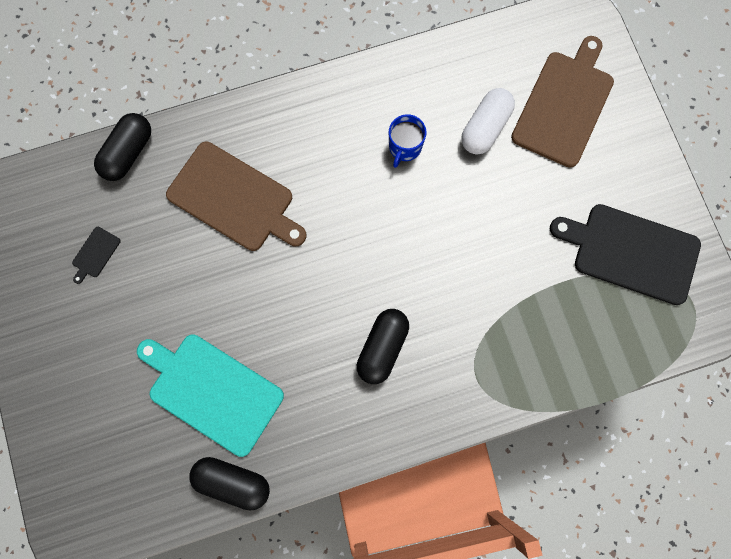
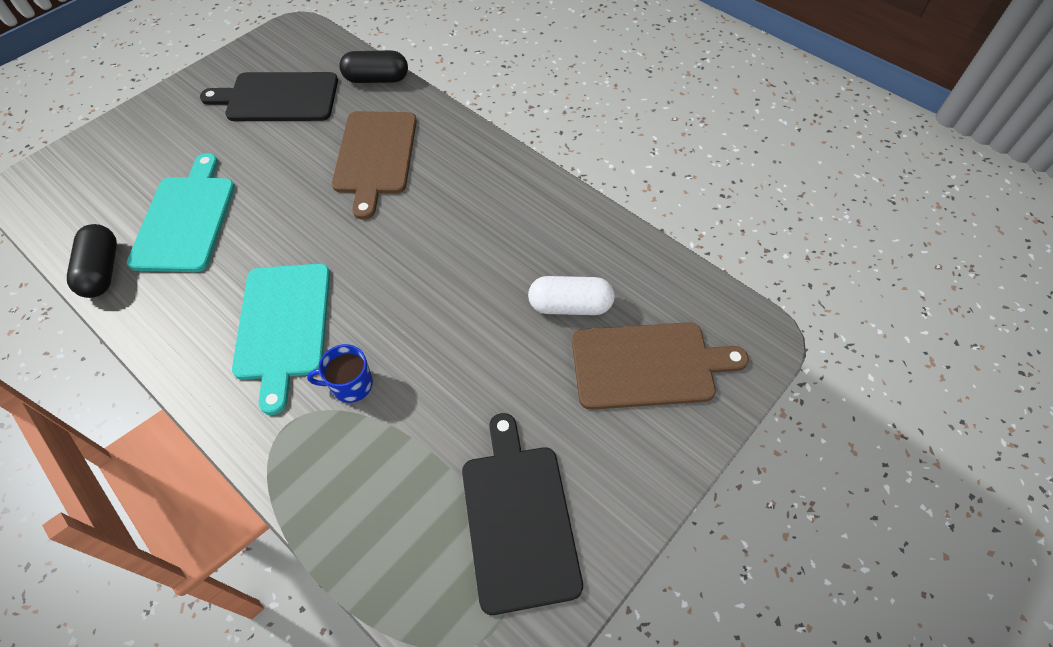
camera: 60 degrees right, 20 degrees down
black cutting board [72,227,121,284] -> black cutting board [200,72,338,121], size x2.47
black capsule [357,309,409,384] -> turquoise cutting board [232,264,330,415]
blue mug [389,114,427,168] -> blue mug moved to [307,344,373,403]

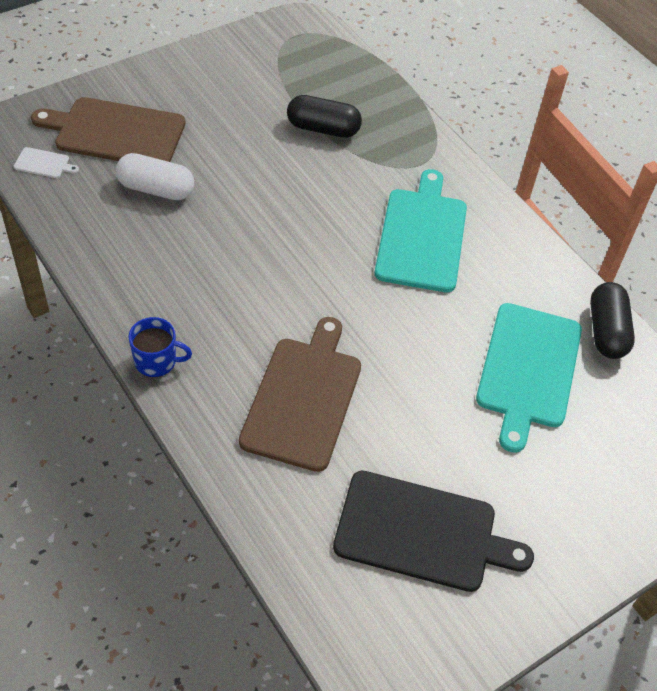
camera: 170 degrees left, 5 degrees down
blue mug [307,344,373,403] -> blue mug moved to [128,317,192,377]
black capsule [339,50,408,83] -> black capsule moved to [287,95,362,138]
black cutting board [462,413,583,615] -> none
none -> white cutting board [14,147,79,178]

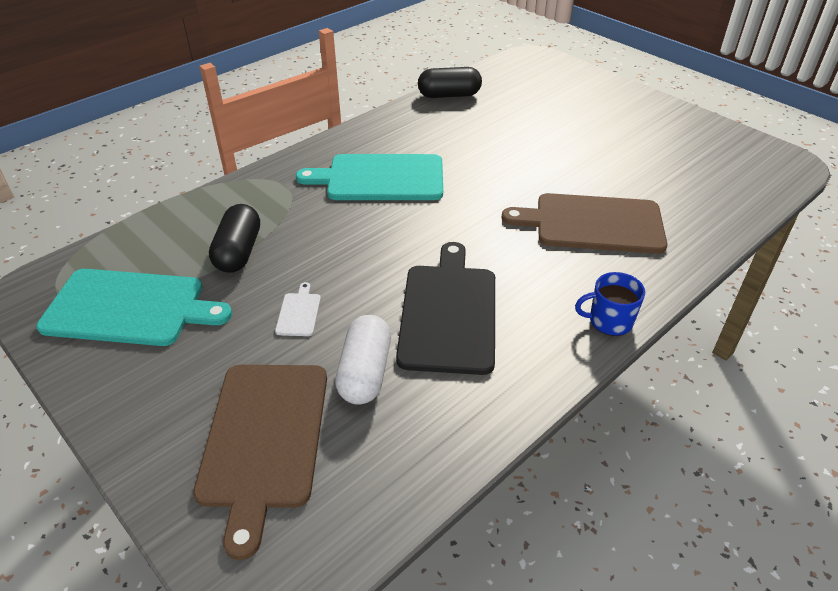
camera: 95 degrees left, 10 degrees down
white cutting board [14,147,79,178] -> white cutting board moved to [275,282,321,336]
blue mug [128,317,192,377] -> blue mug turned 90 degrees counterclockwise [575,272,645,336]
black cutting board [333,471,534,592] -> black cutting board moved to [396,242,495,375]
turquoise cutting board [476,303,582,453] -> turquoise cutting board moved to [36,269,232,346]

